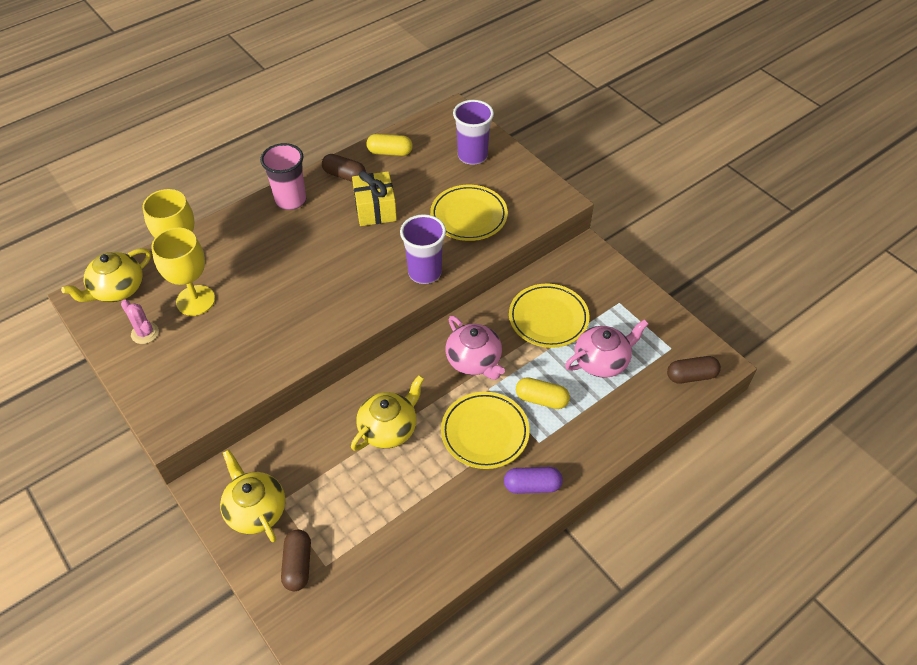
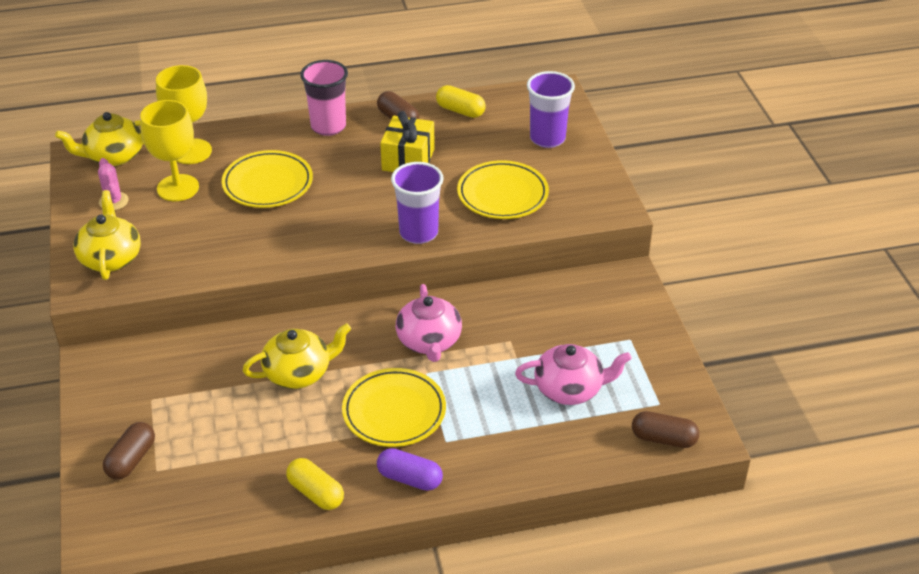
camera: 25 degrees right, 10 degrees down
yellow teapot [220,450,285,542] -> yellow teapot moved to [73,190,141,280]
yellow plate [509,283,590,348] -> yellow plate moved to [222,150,313,208]
yellow capsule [516,377,570,409] -> yellow capsule moved to [286,458,344,510]

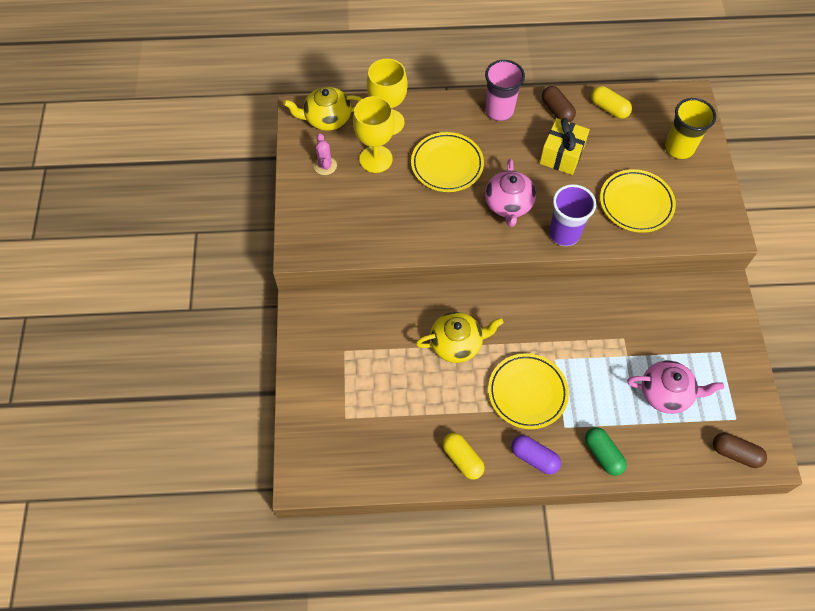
camera: 10 degrees right, 20 degrees up
yellow teapot [73,190,141,280] -> none
brown capsule [103,422,155,480] -> none
pink teapot [396,284,462,362] -> pink teapot moved to [485,159,536,227]
purple cup [527,71,575,148] -> yellow cup [665,98,716,160]
none -> green capsule [585,427,627,476]

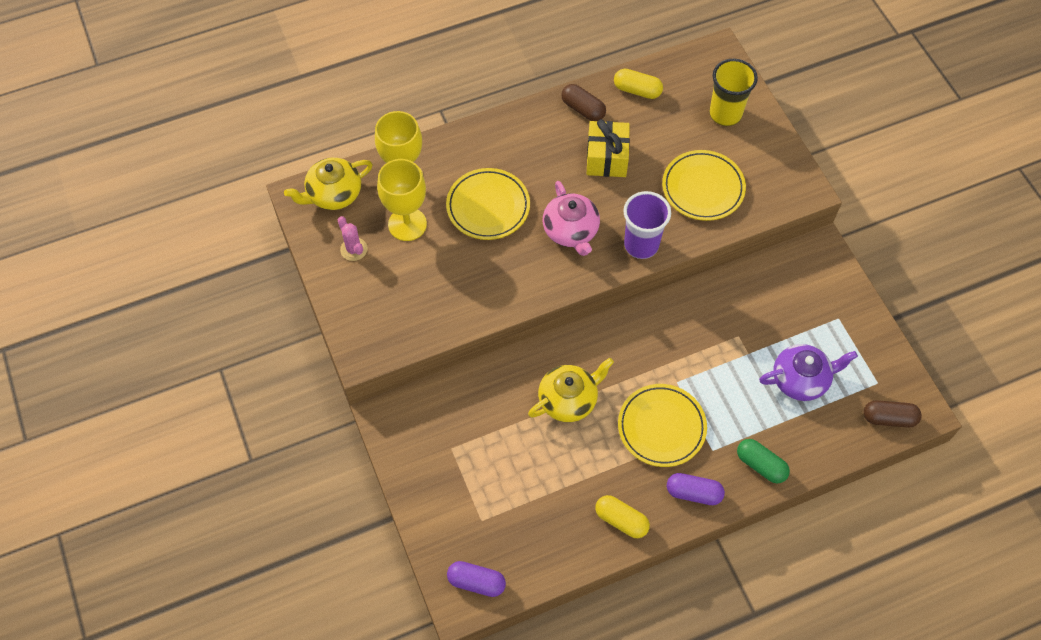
camera: 20 degrees left, 0 degrees up
pink cup [485,60,525,121] -> none
pink teapot [627,361,724,414] -> purple teapot [759,344,858,401]
none -> purple capsule [447,561,506,597]

